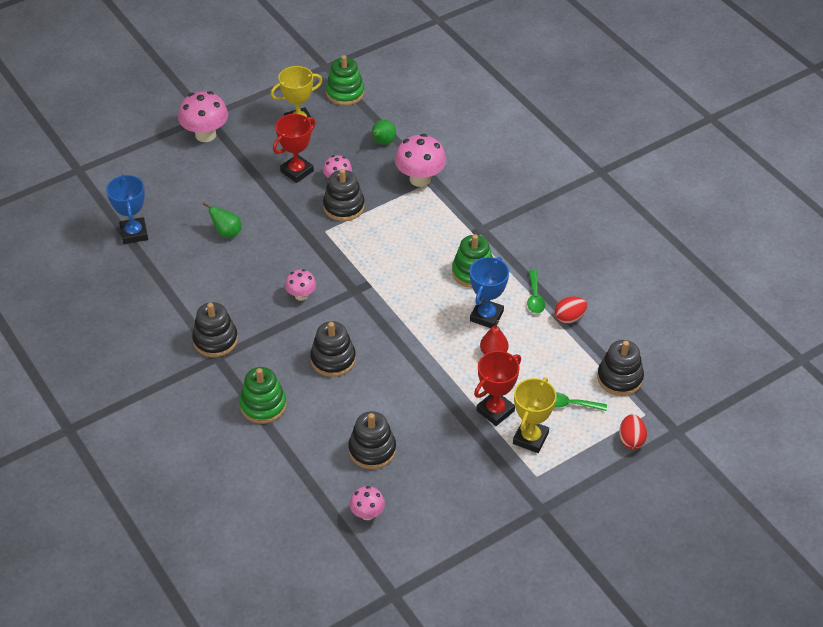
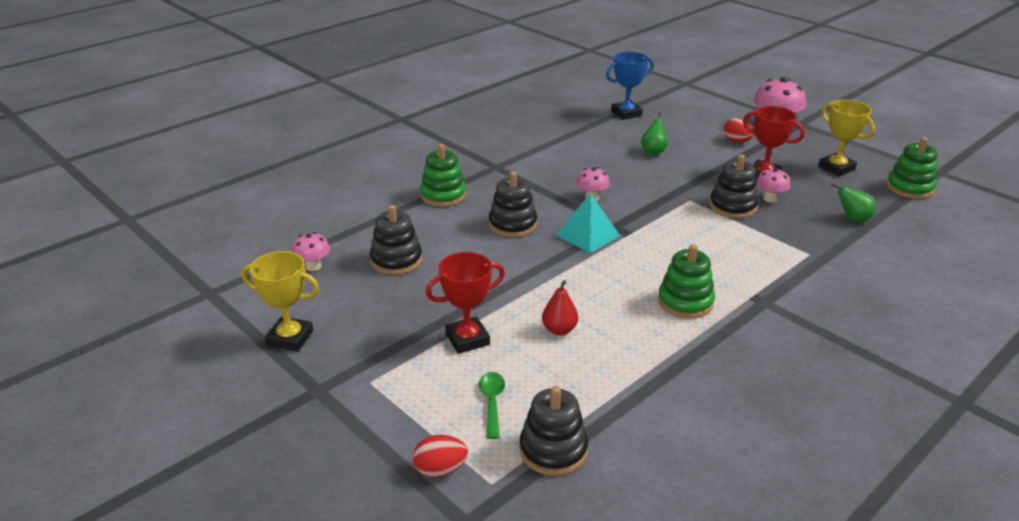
camera: 80 degrees right, 15 degrees down
black stacking toy [192,302,238,357] -> none
pink mushroom [395,134,446,187] -> none
blue trophy [470,257,509,328] -> none
red trophy [474,351,521,426] -> red trophy turned 60 degrees counterclockwise [425,252,505,354]
yellow trophy [513,377,557,453] -> yellow trophy moved to [241,251,319,352]
green spoon [527,270,545,314] -> none
red egg [555,296,587,324] -> red egg moved to [724,118,754,143]
none -> turquoise pyramid [556,193,620,253]

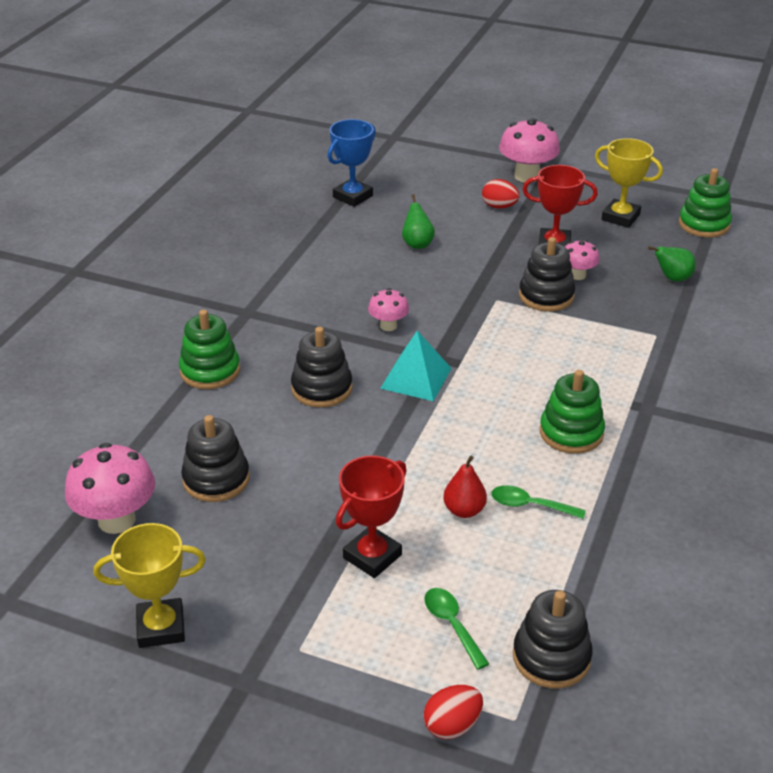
camera: 25 degrees left, 5 degrees up
pink mushroom [292,232,330,271] -> pink mushroom [65,443,155,534], size x1.76
none -> green spoon [491,485,586,519]

